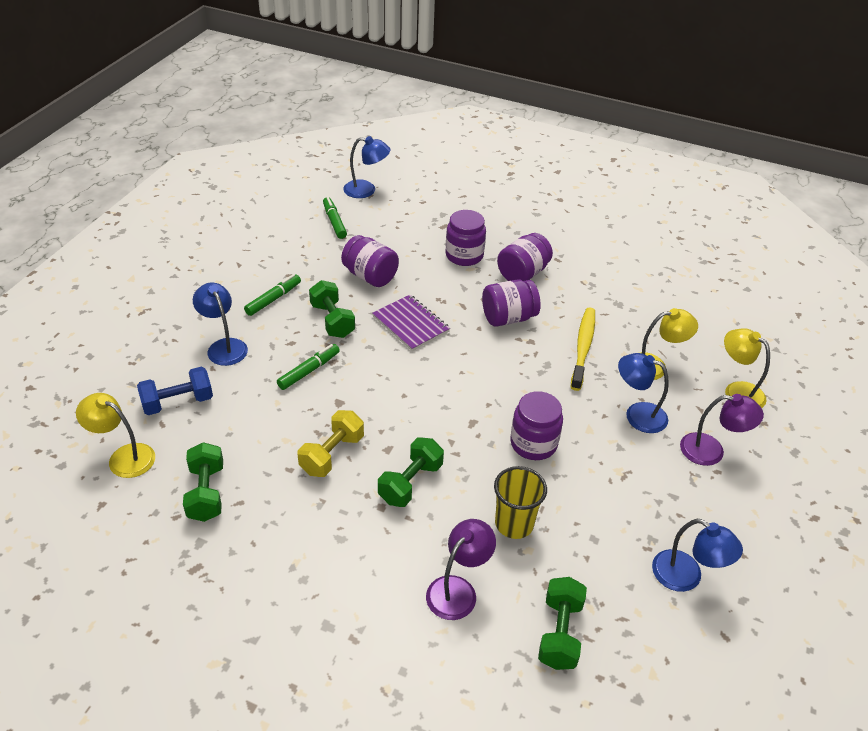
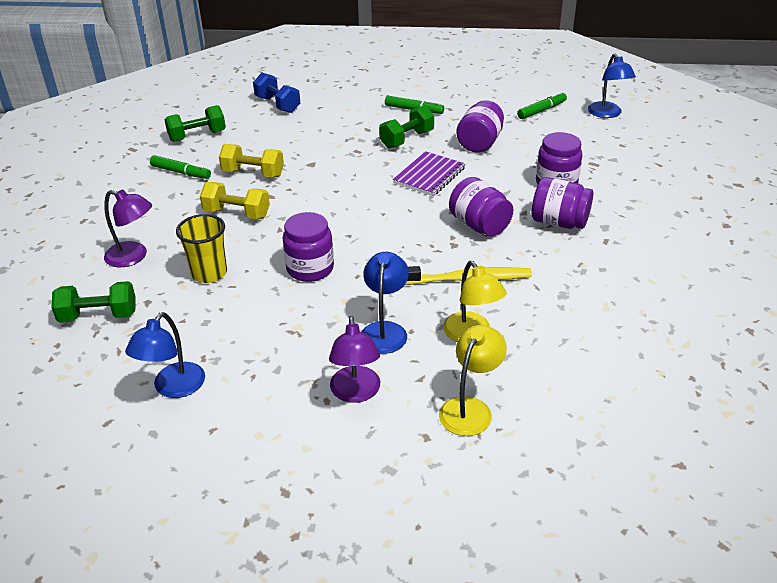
camera: 75 degrees right, 5 degrees down
yellow lamp [76,393,155,478] -> none
blue lamp [193,283,248,366] -> none
green marker [277,344,340,390] -> green marker moved to [150,155,211,179]
green dumbbell [378,437,444,507] -> yellow dumbbell [200,182,270,219]

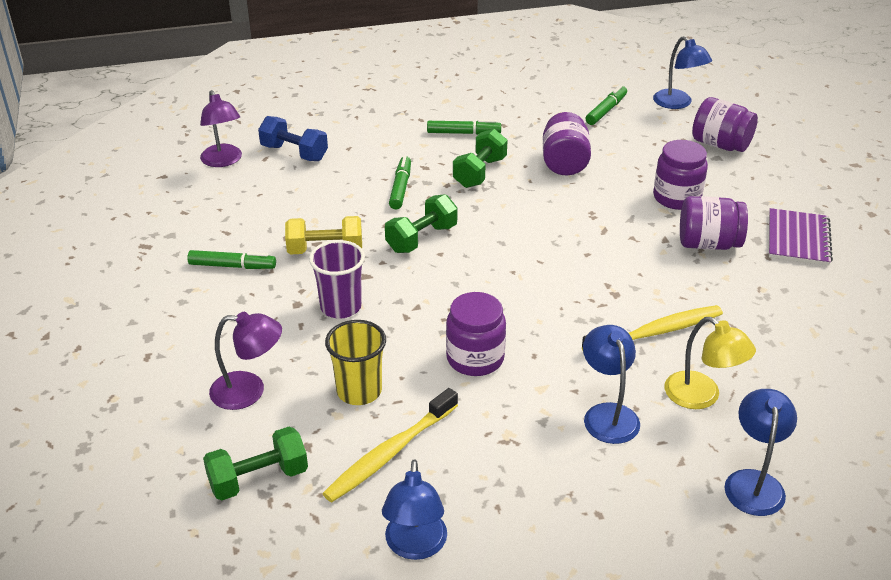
camera: 20 degrees left, 0 degrees up
green dumbbell [165,105,226,142] -> green dumbbell moved to [385,194,457,253]
yellow dumbbell [200,182,270,219] -> purple cup [309,240,365,319]
purple lamp [329,316,380,403] -> purple lamp moved to [200,90,242,167]
purple notebook [393,151,466,196] -> purple notebook moved to [769,208,833,266]
yellow lamp [439,325,507,436] -> blue lamp [724,389,797,516]
purple jar [449,177,513,237] -> purple jar moved to [692,97,758,152]
none -> yellow toothbrush [322,388,458,502]
none -> green marker [389,156,411,209]

